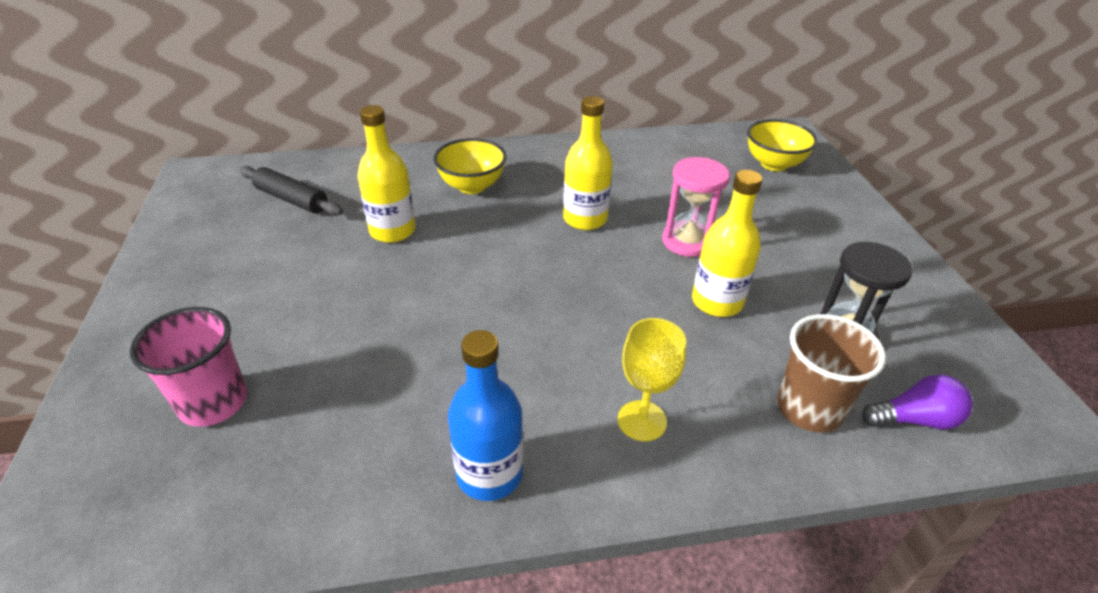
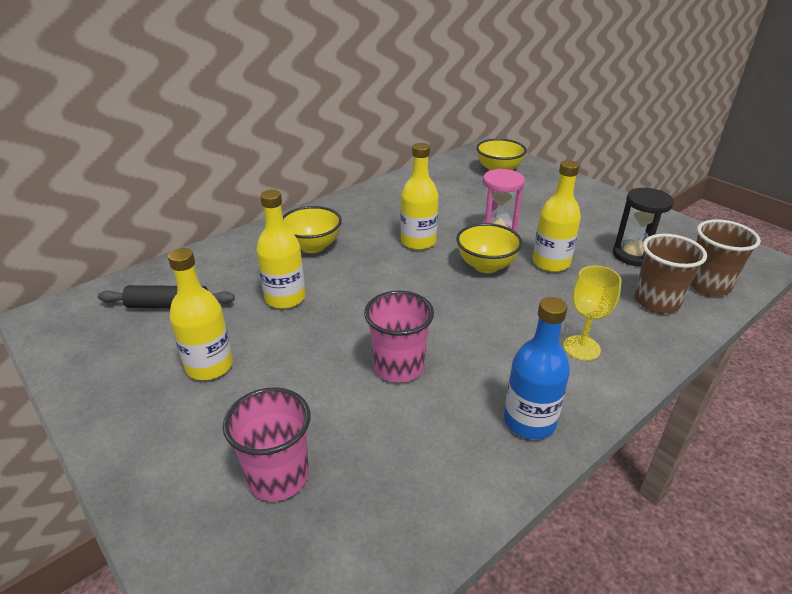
camera: 30 degrees left, 5 degrees down
purple light bulb [862,374,973,430] -> brown cup [690,219,761,296]
none -> yellow bottle [168,248,233,380]
none -> pink cup [364,290,434,383]
none -> yellow bowl [456,223,523,273]

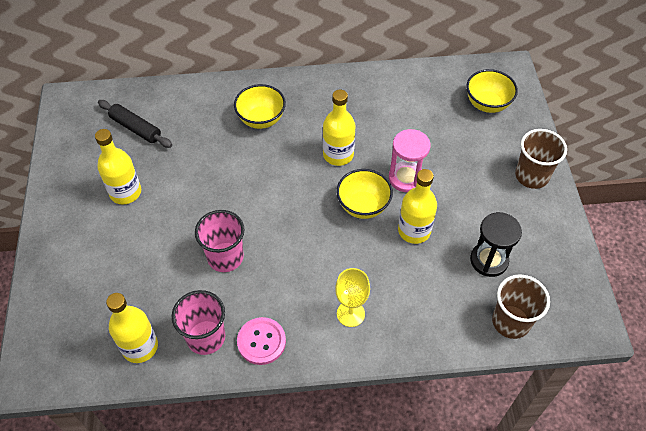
camera: 35 degrees right, 20 degrees up
pink cup [223,387,311,501] -> pink cup moved to [172,290,225,355]
yellow bottle [256,190,306,309] -> yellow bottle moved to [106,293,158,363]
blue bottle [504,297,570,439] -> pink button [237,317,286,365]
brown cup [635,234,707,313] -> brown cup moved to [515,129,567,189]

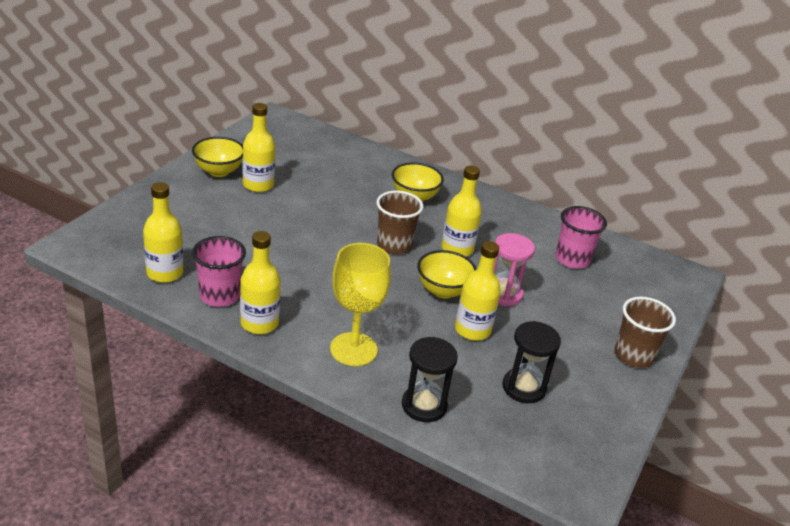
camera: 30 degrees right, 20 degrees down
black rolling pin [98,100,172,148] -> none
pink cup [195,210,245,272] -> pink cup moved to [556,206,607,269]
pink button [237,317,286,365] -> yellow bottle [240,231,280,334]
yellow goblet [335,268,370,327] -> yellow goblet [330,243,391,366], size x1.54
yellow bowl [466,69,518,113] -> yellow bowl moved to [192,137,243,177]
brown cup [492,274,550,339] -> brown cup moved to [376,191,423,254]
none -> black hourglass [402,337,458,422]

